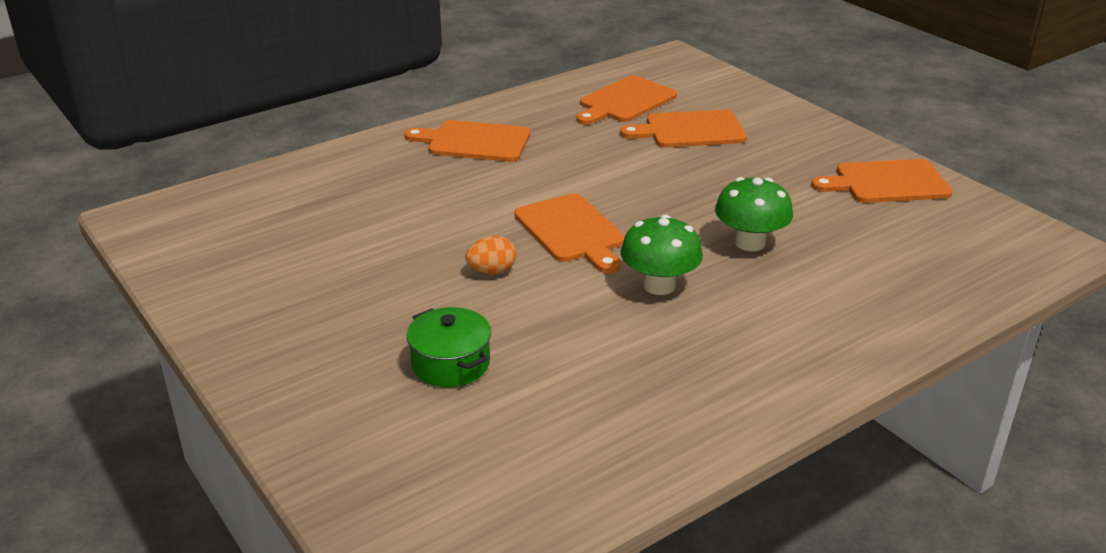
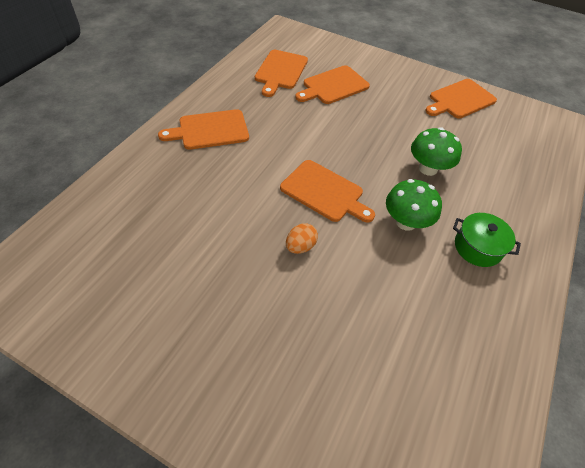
camera: 30 degrees left, 20 degrees up
green pot [406,307,491,387] -> green pot moved to [453,213,521,267]

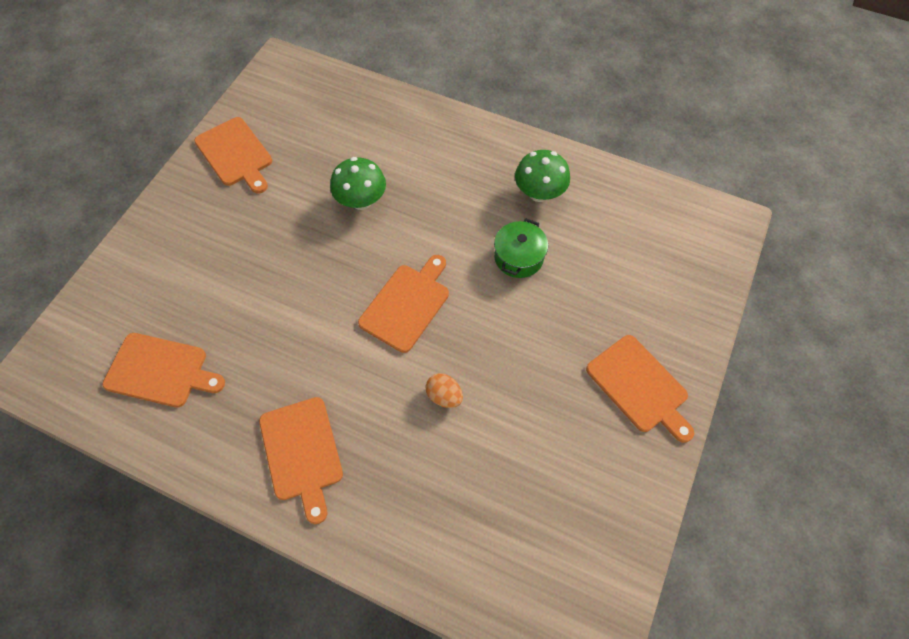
camera: 90 degrees left, 10 degrees up
orange egg [286,223,318,254] -> orange egg moved to [426,373,463,408]
orange cutting board [295,65,370,104] -> orange cutting board moved to [586,335,694,443]
green mushroom [386,179,442,231] -> green mushroom moved to [515,150,570,202]
green pot [453,213,521,267] -> green pot moved to [494,218,548,278]

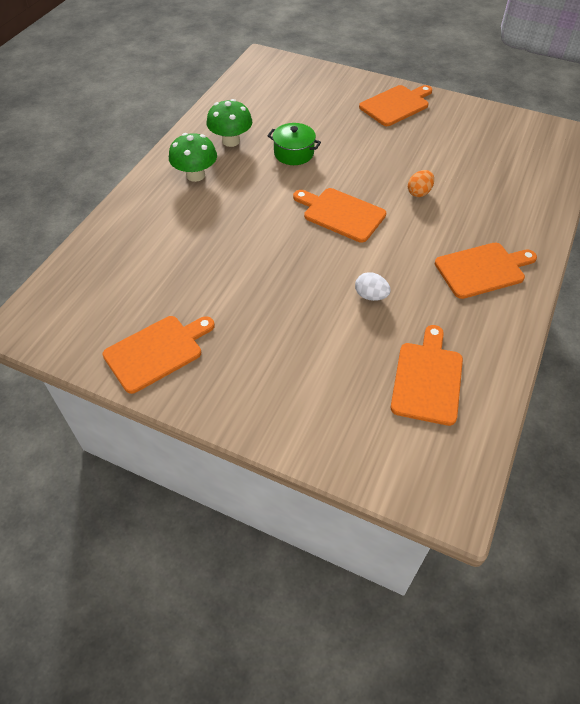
camera: 90 degrees left, 10 degrees down
green mushroom [330,157,386,210] -> green mushroom moved to [169,133,217,182]
none -> white egg [355,272,391,301]

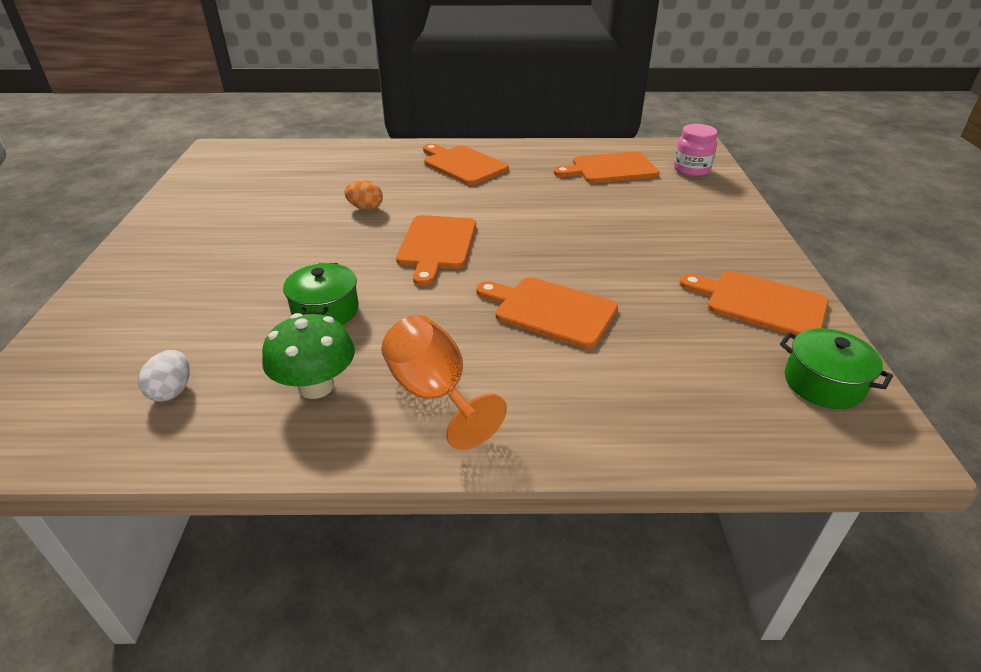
camera: 115 degrees left, 15 degrees down
green mushroom [169,133,217,182] -> orange goblet [381,315,507,450]
white egg [355,272,391,301] -> white egg moved to [138,350,190,402]
orange cutting board [359,85,432,126] -> orange cutting board moved to [476,277,618,349]
none -> pink jar [674,124,717,177]
none -> green pot [780,328,893,409]

